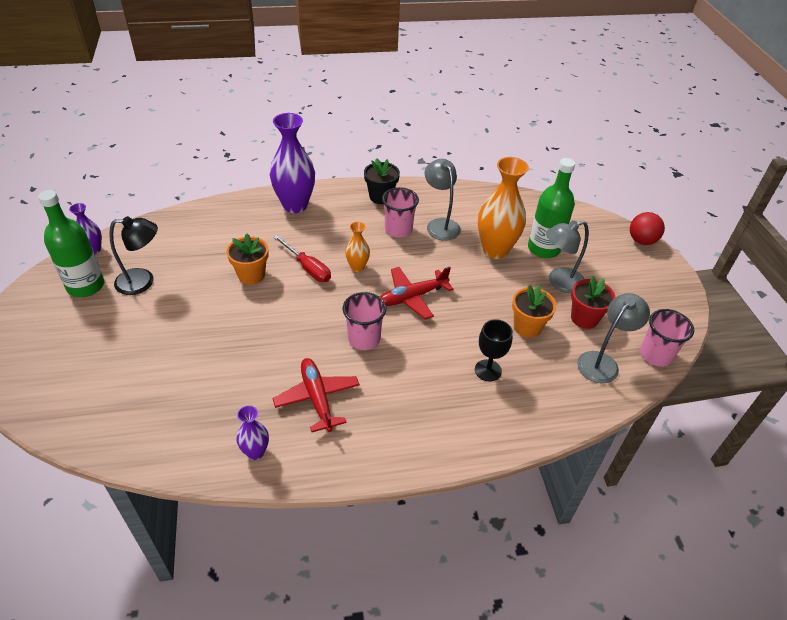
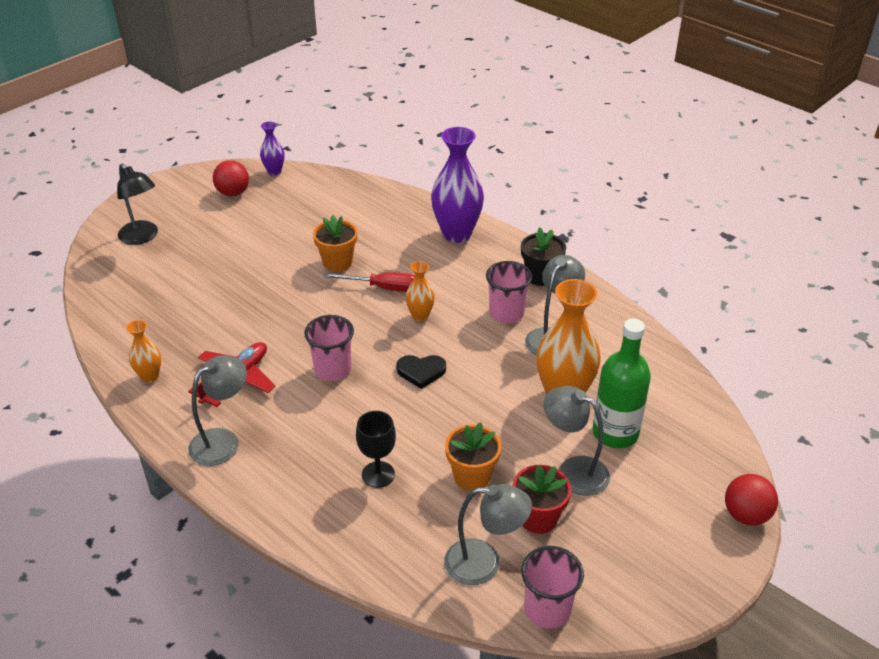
camera: 55 degrees right, 5 degrees down
green bottle [38,190,104,297] -> red ball [213,160,249,196]
black lamp [109,216,158,295] -> black lamp moved to [117,163,158,245]
purple vase [236,405,269,460] -> orange vase [126,320,161,383]
red screwdriver [273,235,331,282] -> red screwdriver turned 90 degrees counterclockwise [324,272,415,292]
red plane [380,267,453,319] -> black heart [396,355,446,389]
none -> grey lamp [188,355,247,466]

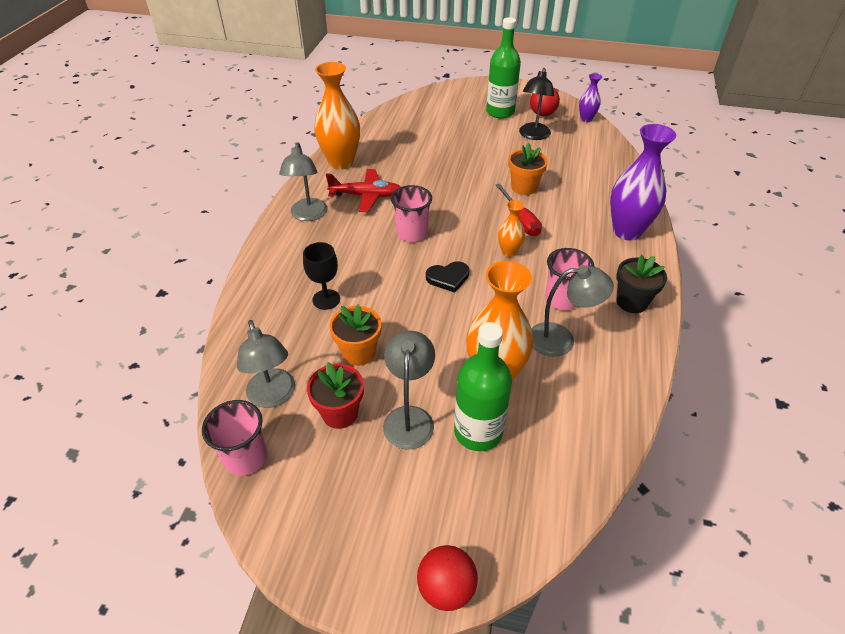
camera: 60 degrees right, 5 degrees up
black lamp [117,163,158,245] -> black lamp moved to [519,68,554,140]
orange vase [126,320,161,383] -> orange vase [314,62,360,170], size x1.97
grey lamp [188,355,247,466] -> grey lamp turned 75 degrees clockwise [279,142,327,221]
black heart [396,355,446,389] -> black heart turned 75 degrees counterclockwise [426,261,469,293]
none -> green bottle [486,17,521,118]

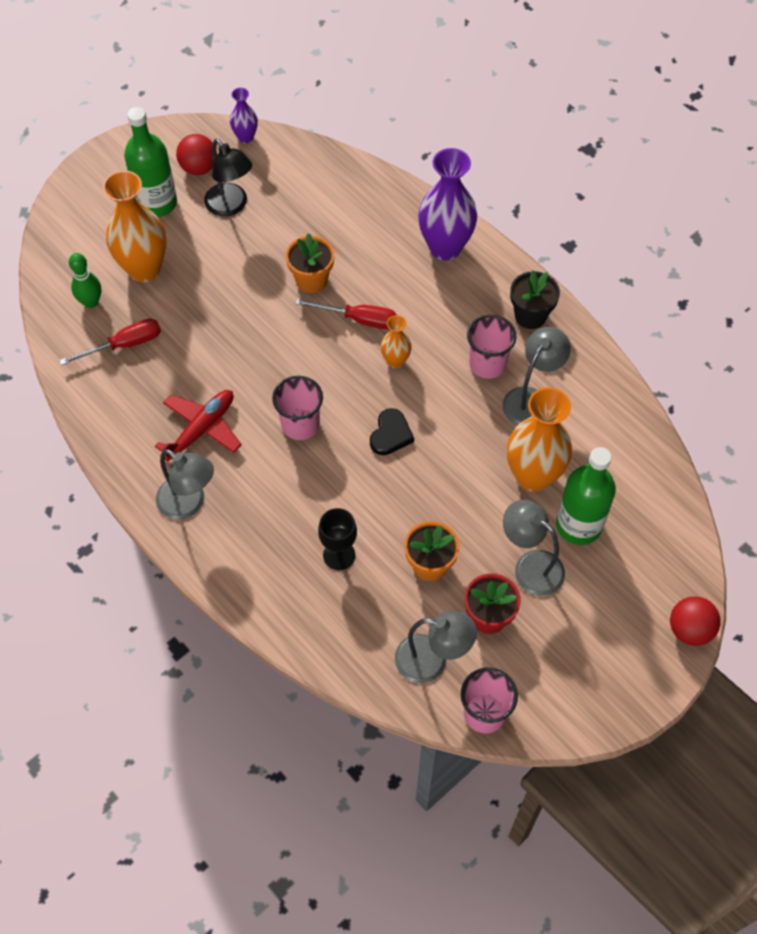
camera: 55 degrees left, 15 degrees up
orange vase [314,62,360,170] -> orange vase moved to [103,170,167,282]
none -> red screwdriver [59,319,161,365]
none -> green bowling pin [69,253,101,308]

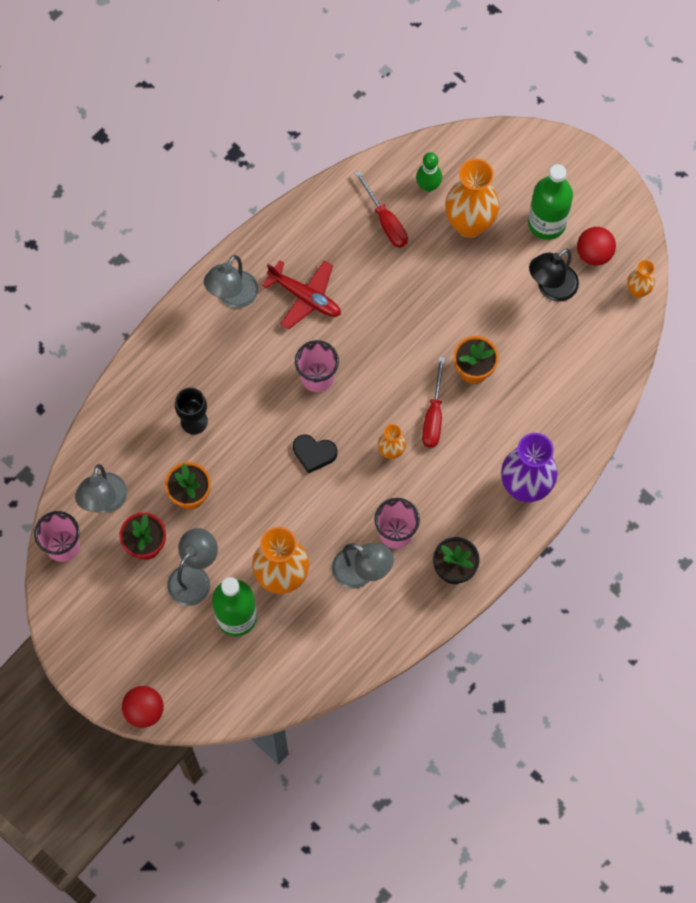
camera: 85 degrees right, 10 degrees up
purple vase [230,88,258,144] -> orange vase [627,260,655,298]

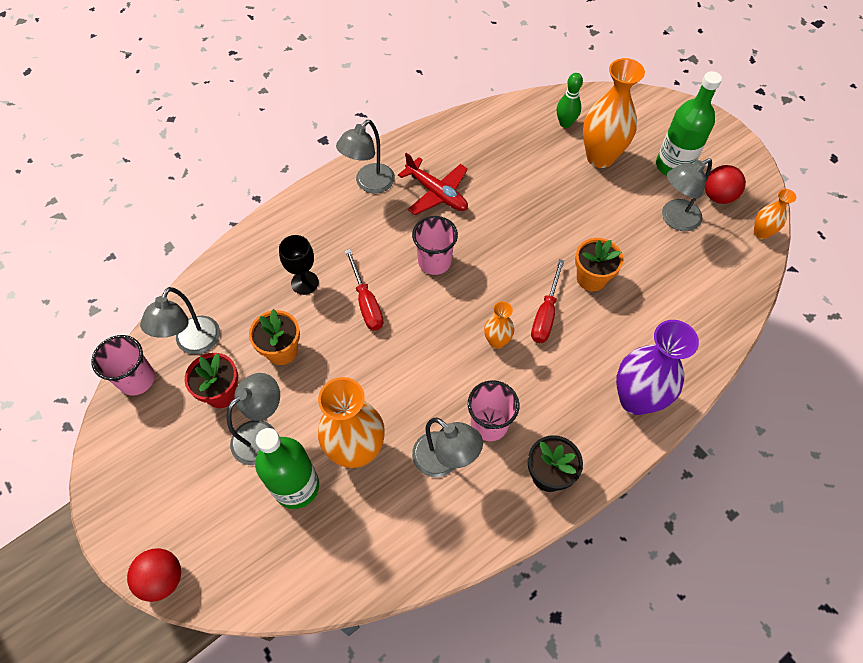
camera: 10 degrees right, 10 degrees down
black heart [293,435,337,474] -> none
red screwdriver [355,170,408,248] -> red screwdriver moved to [345,249,384,331]
black lamp [529,248,579,302] -> grey lamp [662,158,712,231]

